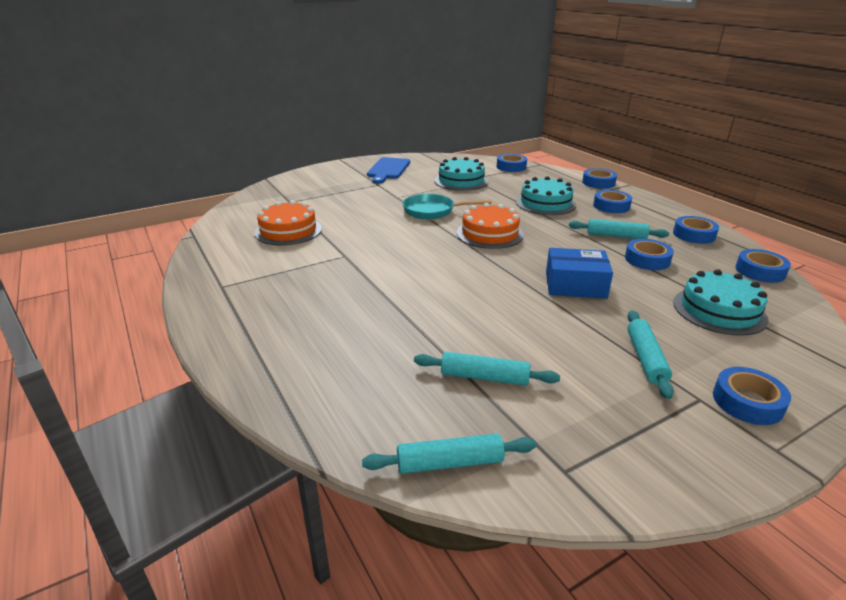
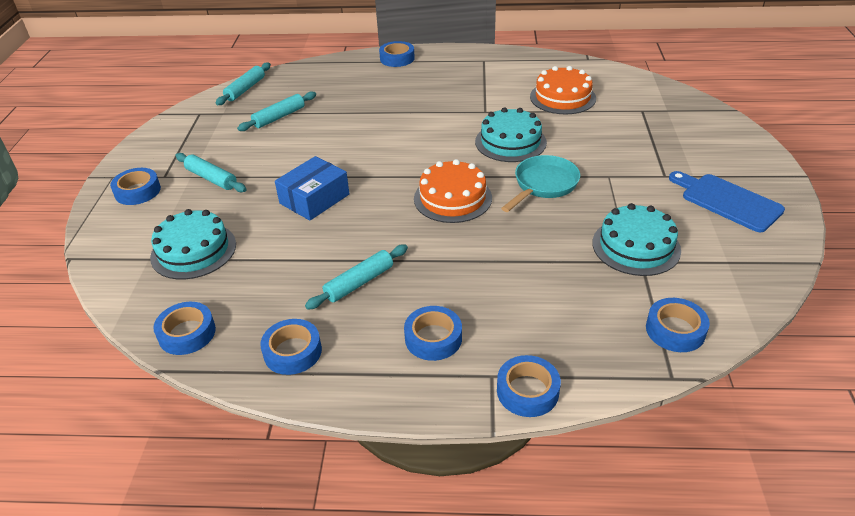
camera: 125 degrees right, 10 degrees up
turquoise cake [516,176,576,215] -> turquoise cake moved to [475,107,547,162]
blue tape [625,239,674,270] -> blue tape moved to [379,41,415,67]

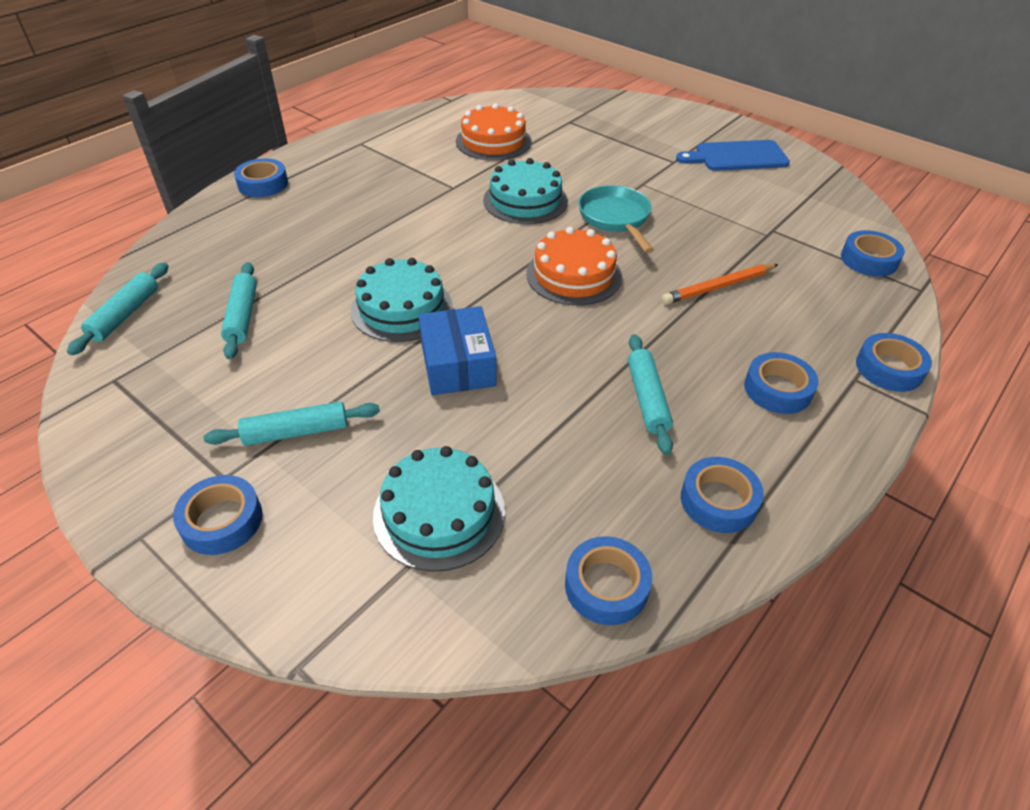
camera: 55 degrees left, 5 degrees up
turquoise rolling pin [216,62,271,105] -> turquoise rolling pin turned 45 degrees clockwise [67,263,168,355]
turquoise cake [592,203,681,276] -> turquoise cake moved to [351,258,453,342]
none -> orange pencil [662,264,779,304]

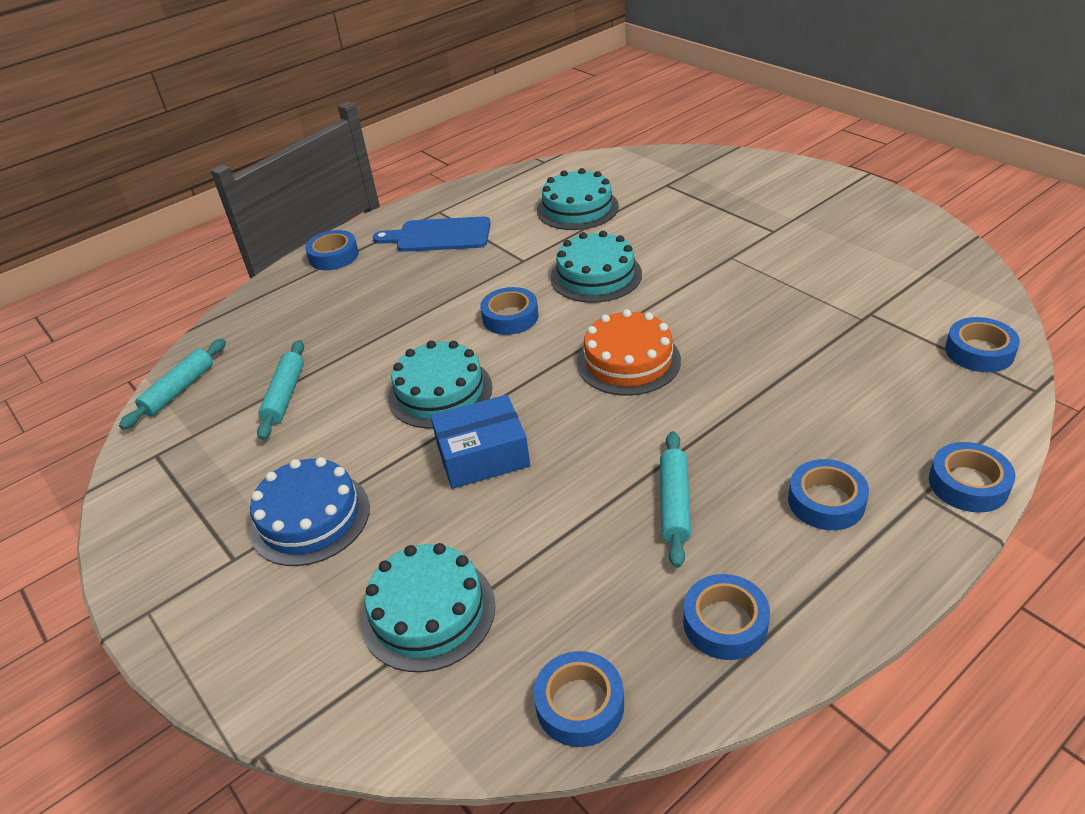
camera: 15 degrees right, 5 degrees down
blue tape [173,475,263,555] -> blue tape moved to [480,287,538,335]
turquoise rolling pin [204,401,380,446] -> blue cake [249,457,370,566]
blue box [418,306,497,395] -> blue box turned 75 degrees clockwise [431,394,530,489]
orange cake [456,103,531,161] -> turquoise cake [537,168,619,230]
turquoise pan [578,185,654,253] -> none
orange pencil [662,264,779,304] -> none
blue cutting board [676,140,790,171] -> blue cutting board moved to [373,216,491,252]

